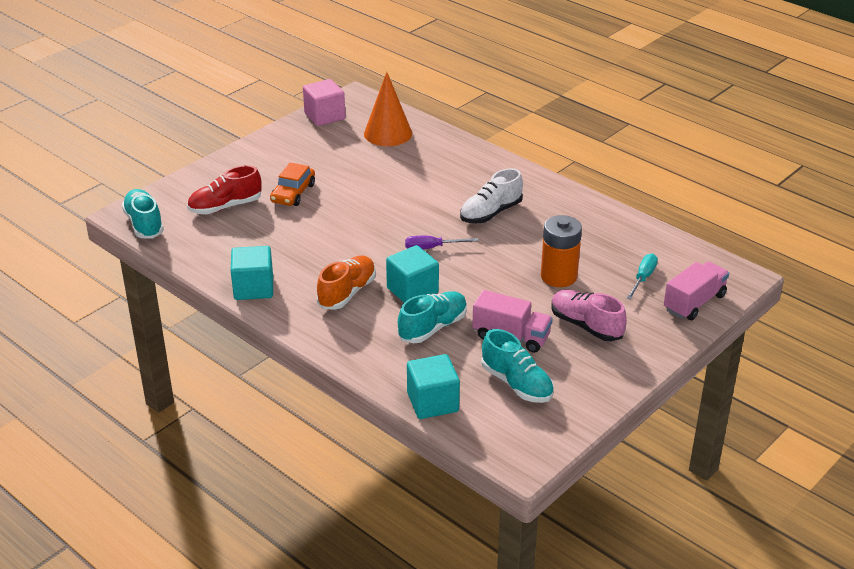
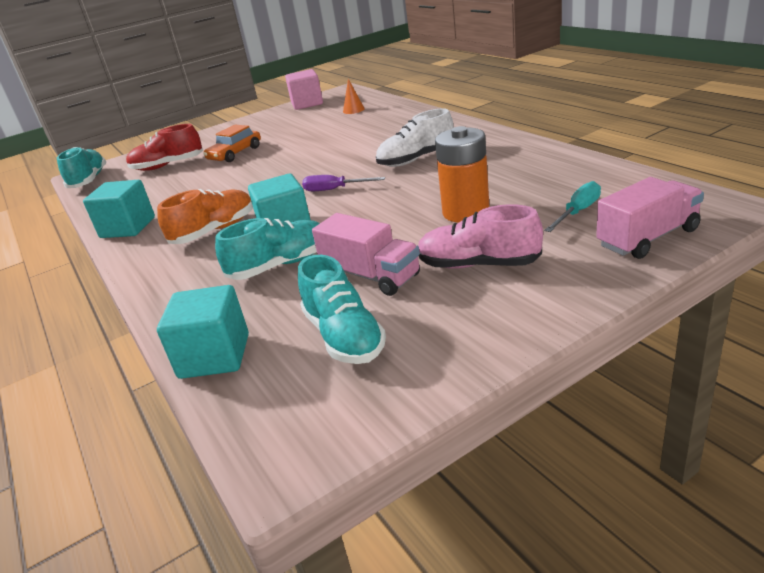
camera: 20 degrees right, 5 degrees down
orange cone [364,72,412,146] -> orange cone [343,79,365,114], size x0.47
pink shoe [552,290,627,341] -> pink shoe turned 45 degrees counterclockwise [418,204,543,269]

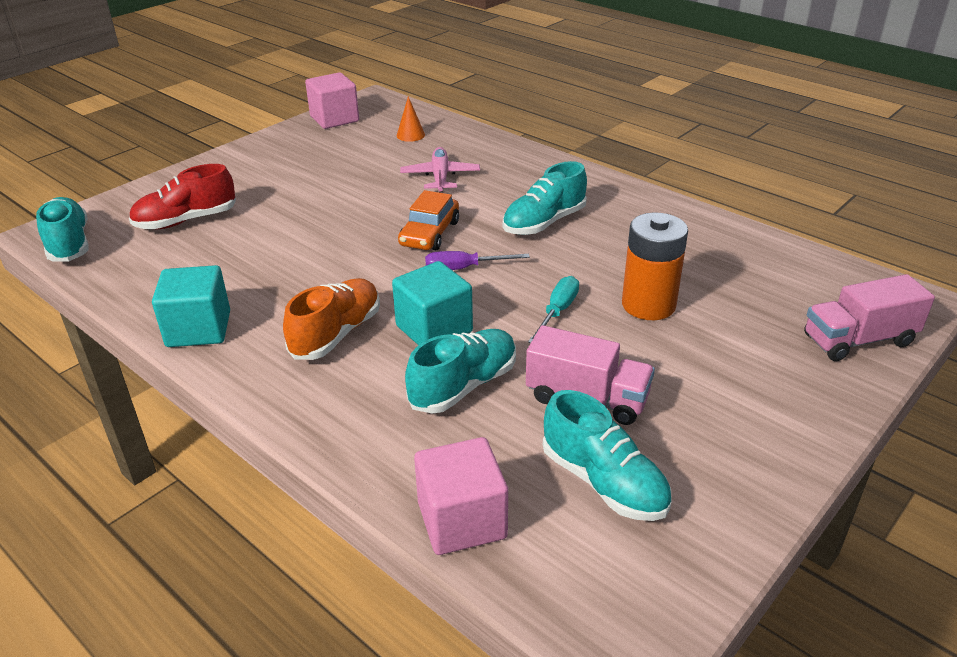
camera: 20 degrees left, 5 degrees up
turquoise cube [157,285,249,379] -> pink cube [414,437,508,555]
orange car [203,125,261,162] -> orange car moved to [398,190,459,250]
white shoe [376,108,454,167] -> turquoise shoe [503,161,587,235]
pink shoe [418,204,543,269] -> none
turquoise screwdriver [544,181,601,232] -> turquoise screwdriver moved to [528,276,579,343]
pink truck [596,177,704,259] -> pink truck turned 150 degrees counterclockwise [804,274,935,361]
none -> pink plane [400,147,480,193]

